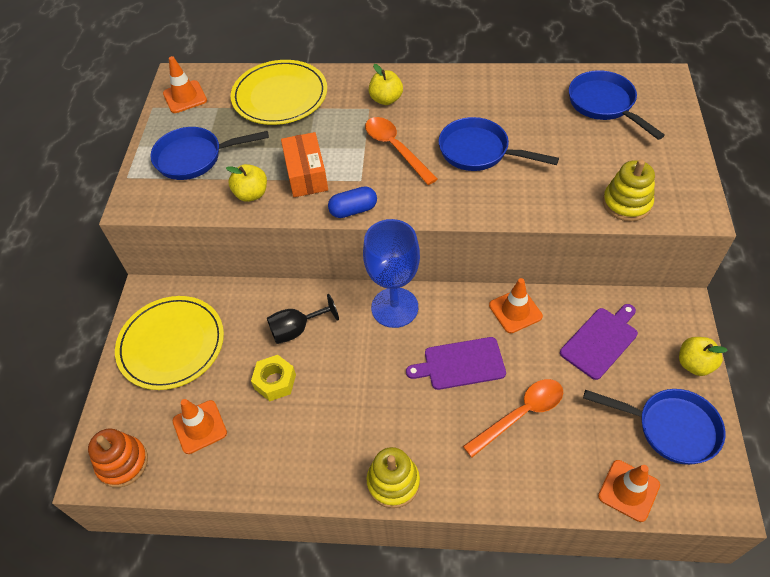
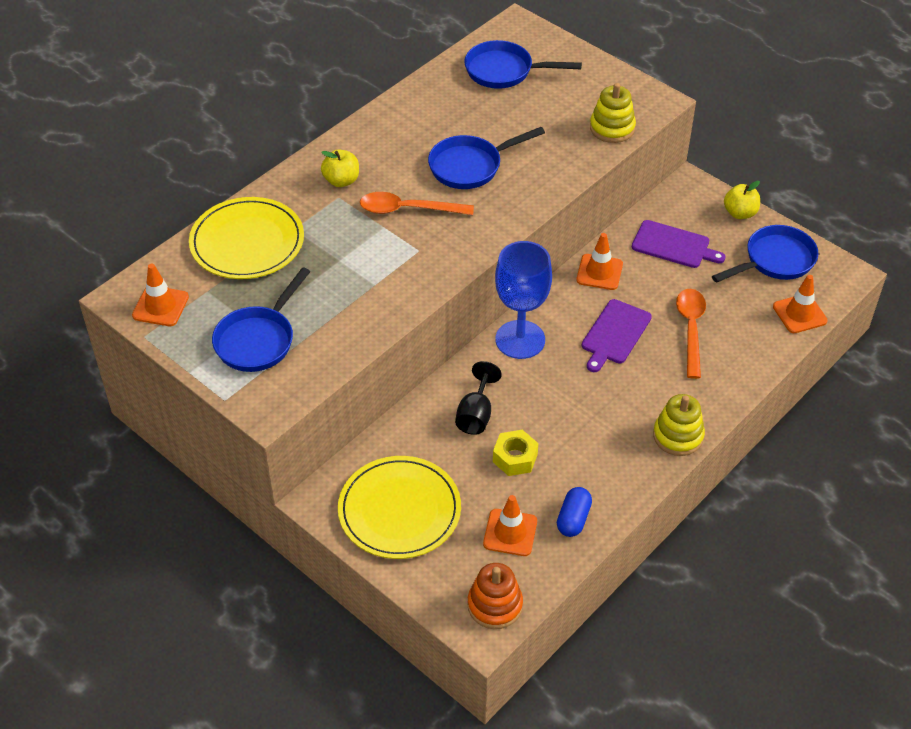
camera: 55 degrees left, 5 degrees down
yellow apple [226,164,267,202] -> none
orange box [281,132,328,197] -> none
blue capsule [328,186,377,218] -> blue capsule moved to [557,487,592,537]
purple cutting board [560,304,638,380] -> purple cutting board turned 120 degrees clockwise [632,220,726,268]

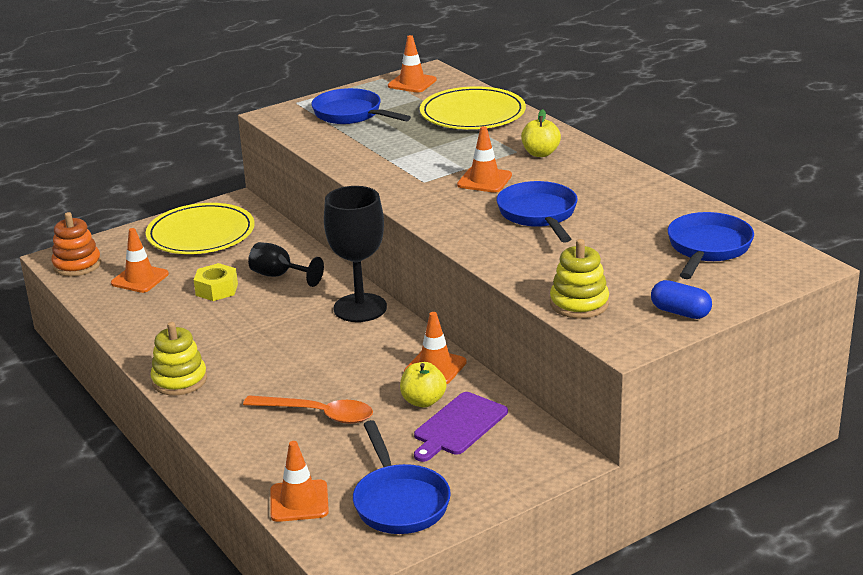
camera: 105 degrees right, 20 degrees down
orange spoon [360,192,474,215] -> orange traffic cone [457,126,512,193]
blue goblet [495,241,552,359] -> black goblet [324,186,387,322]
blue capsule [557,487,592,537] -> blue capsule moved to [651,280,712,319]
purple cutting board [582,299,652,372] -> none
yellow apple [724,181,760,219] -> yellow apple moved to [400,362,447,407]

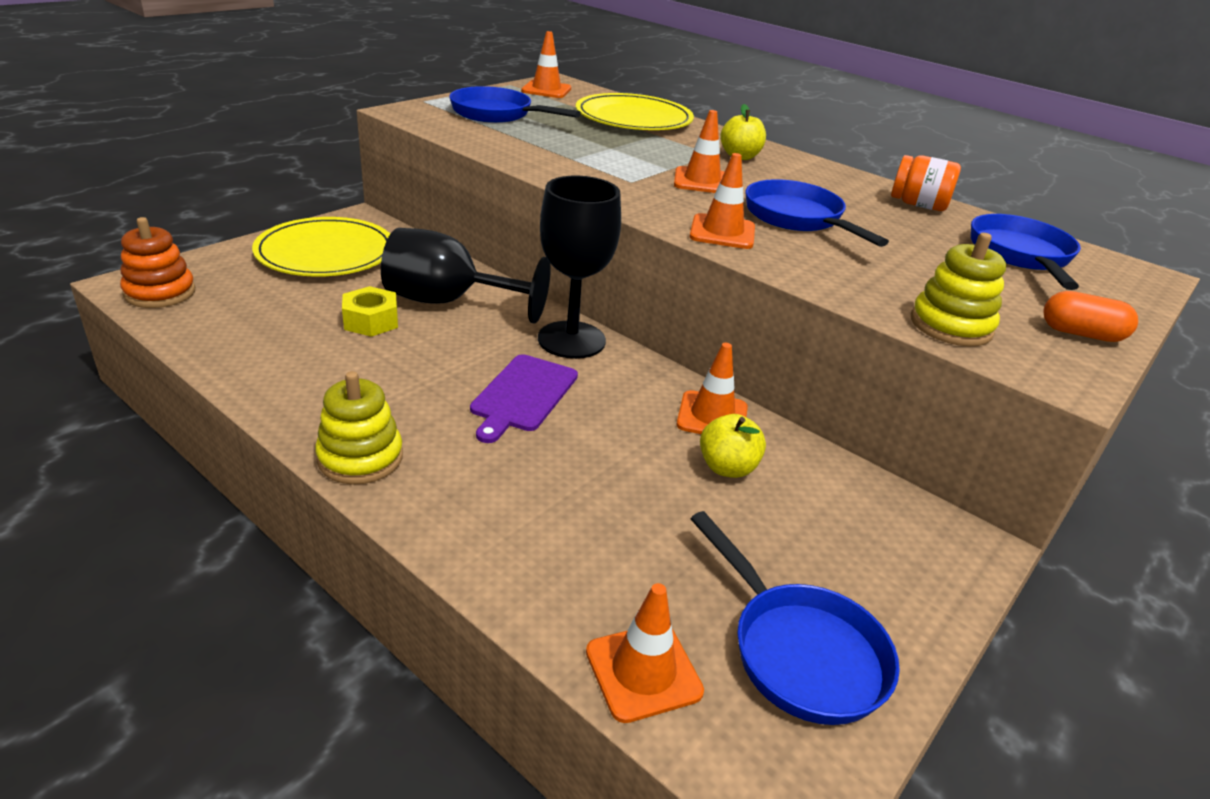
camera: 20 degrees left, 5 degrees up
orange traffic cone [111,228,169,293] -> orange traffic cone moved to [689,153,755,249]
orange spoon [243,395,373,424] -> none
black goblet [248,242,324,287] -> black goblet [381,228,551,324], size x1.70
purple cutting board [414,392,508,462] -> purple cutting board moved to [470,354,578,443]
blue capsule [651,280,712,319] -> orange capsule [1043,291,1138,342]
none -> orange jar [891,155,961,211]

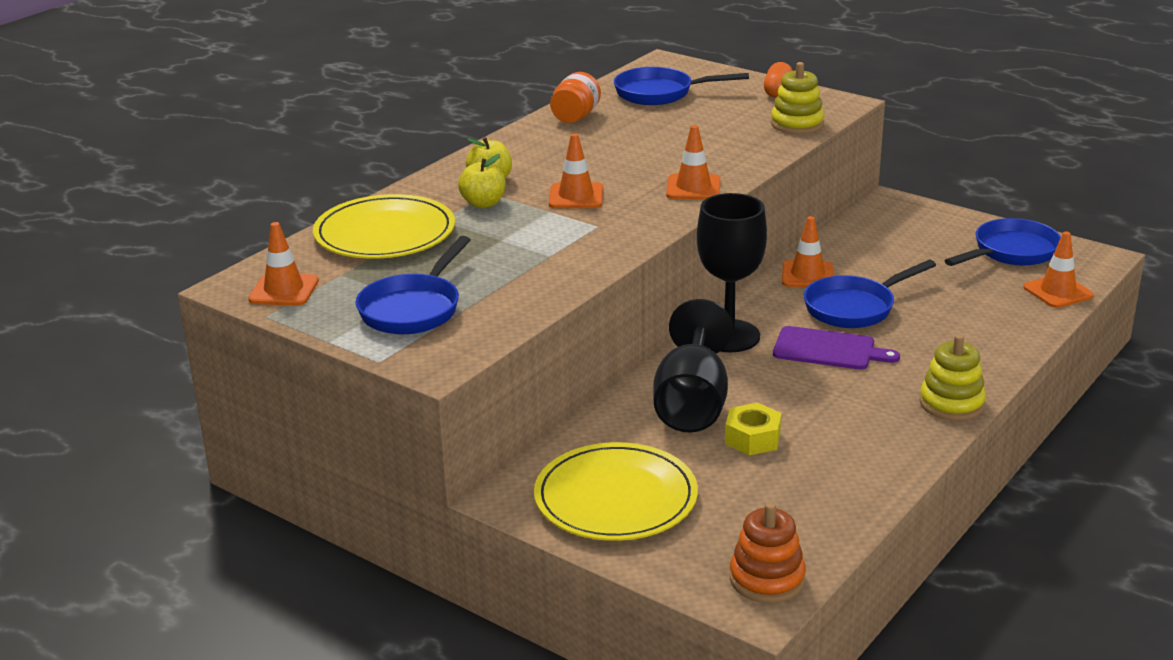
camera: 90 degrees left, 5 degrees down
yellow apple [700,414,766,478] -> yellow apple moved to [458,154,506,208]
blue pan [745,179,889,247] -> blue pan moved to [804,260,936,328]

